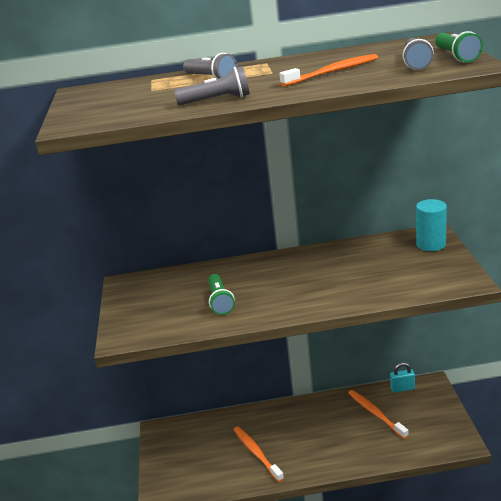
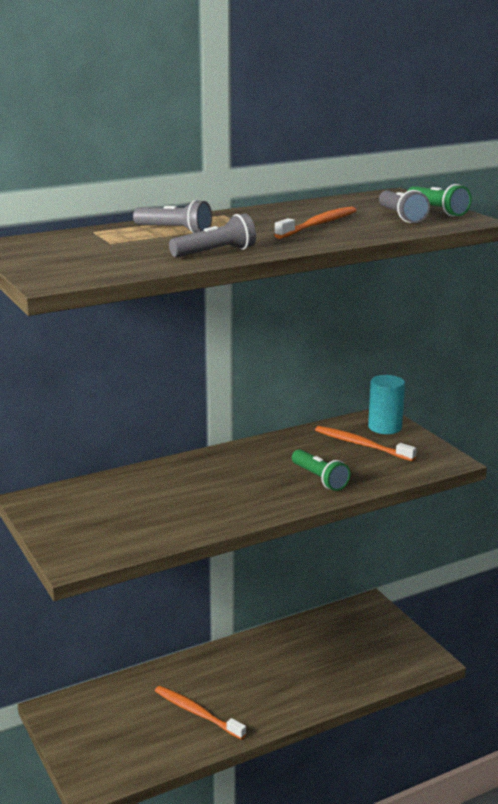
camera: 25 degrees left, 5 degrees down
green flashlight [208,274,235,315] -> green flashlight moved to [292,449,351,491]
orange toothbrush [348,390,409,439] -> orange toothbrush moved to [315,426,417,461]
turquoise padlock [390,363,415,393] -> none

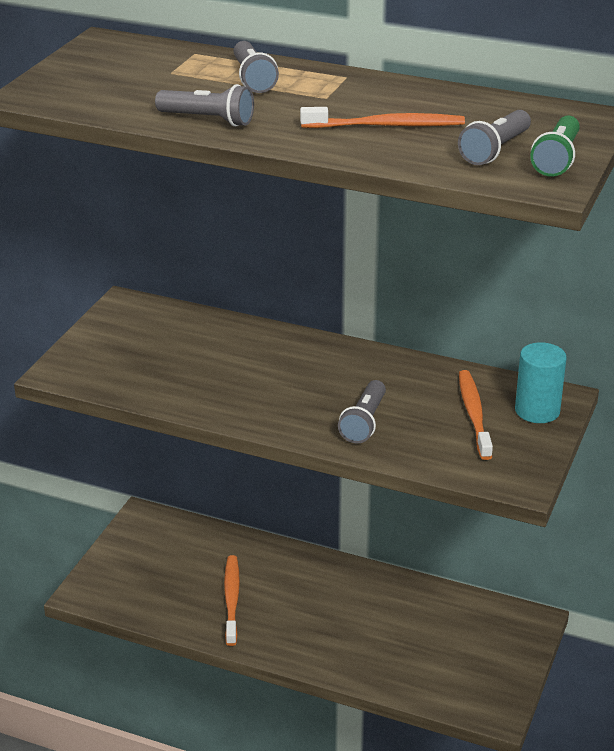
camera: 50 degrees right, 10 degrees up
green flashlight [292,449,351,491] -> grey flashlight [338,380,386,444]

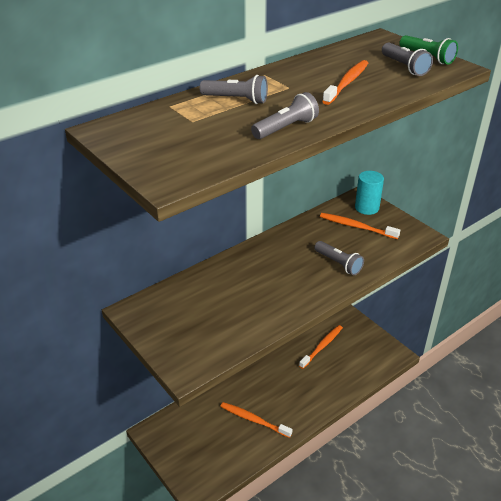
camera: 60 degrees left, 5 degrees up
none -> orange toothbrush [299,325,343,369]

